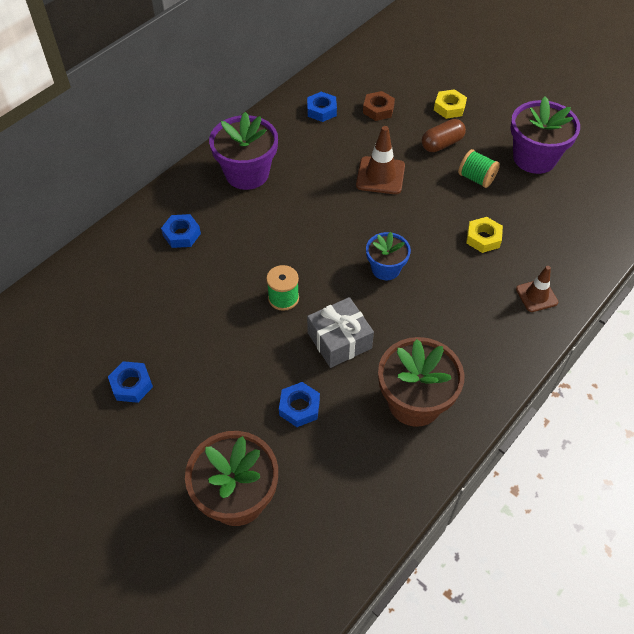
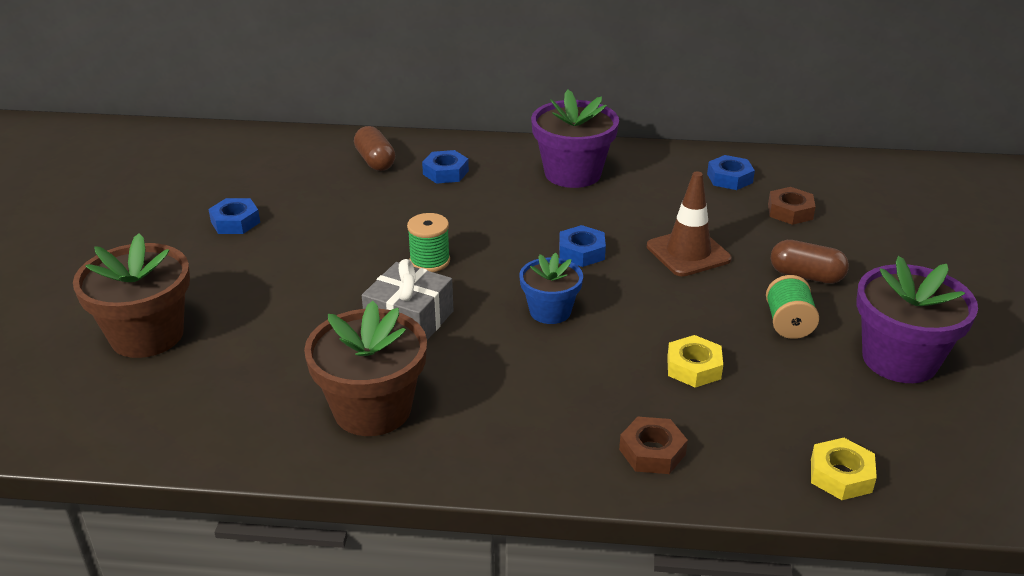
camera: 55 degrees right, 20 degrees down
blue nut [279,382,320,427] -> blue nut moved to [559,225,606,267]
yellow nut [434,89,467,119] -> yellow nut moved to [811,438,877,500]
brown traffic cone [516,266,558,312] -> brown nut [619,417,688,474]
none -> brown capsule [354,126,395,171]

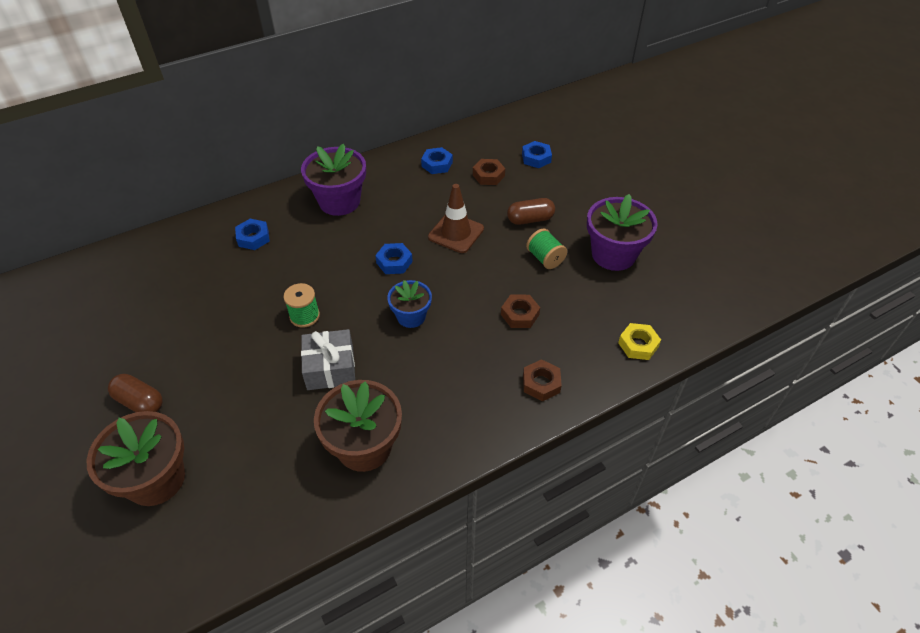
camera: 35 degrees left, 15 degrees up
blue nut [208,198,260,234] -> blue nut moved to [522,141,552,168]
brown capsule [354,126,395,171] -> brown capsule moved to [108,374,163,412]
yellow nut [667,335,723,388] -> brown nut [501,295,540,328]

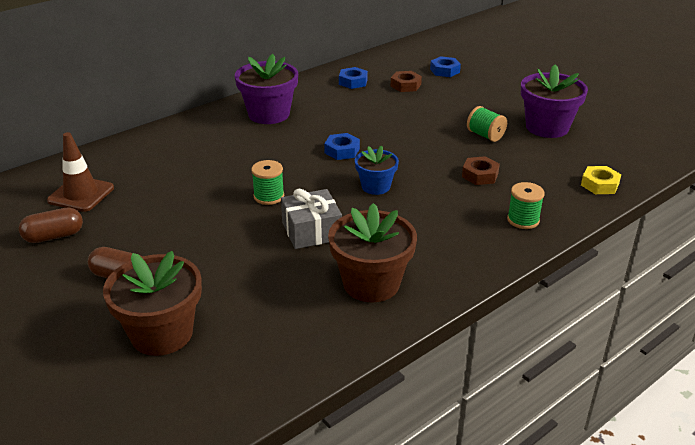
camera: 10 degrees left, 15 degrees down
blue nut [235,219,270,250] -> none
brown traffic cone [428,184,484,253] -> brown traffic cone moved to [47,132,114,212]
brown capsule [507,198,555,225] -> brown capsule moved to [19,207,83,243]
brown nut [523,359,562,402] -> green spool [507,182,545,229]

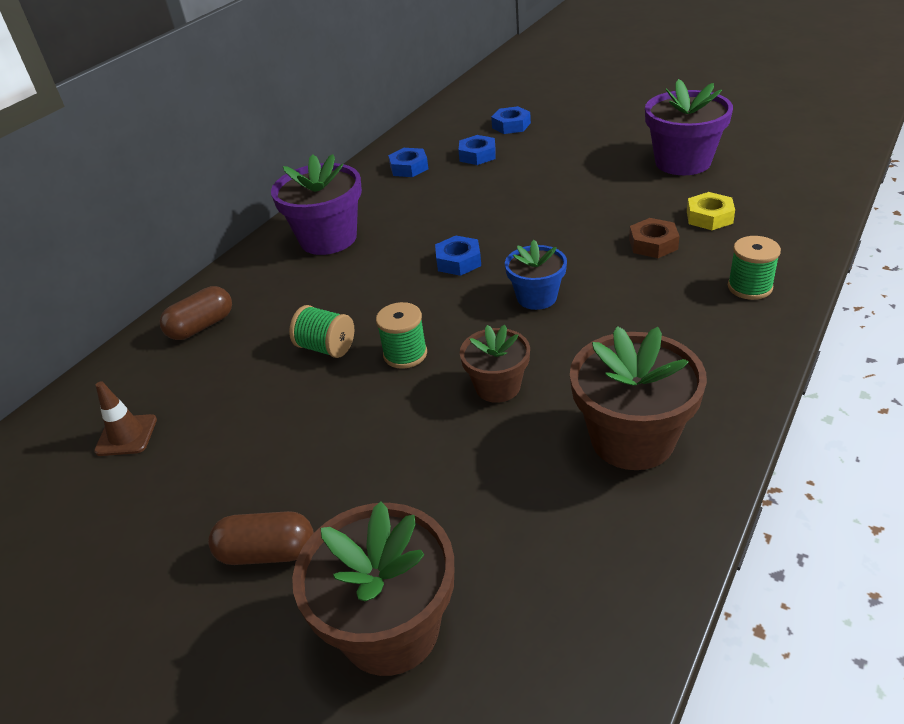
camera: 15 degrees left, 5 degrees up
brown capsule [19,207,83,243] -> brown capsule moved to [160,286,232,340]
brown traffic cone [47,132,114,212] -> brown traffic cone [94,381,157,456], size x0.66
grey gift [281,188,342,249] -> brown flower pot [460,325,530,403]
brown nut [391,71,422,92] -> blue nut [459,135,496,165]
green spool [467,106,507,142] -> green spool moved to [289,305,354,358]
yellow nut [581,166,621,194] -> yellow nut moved to [687,192,735,230]

